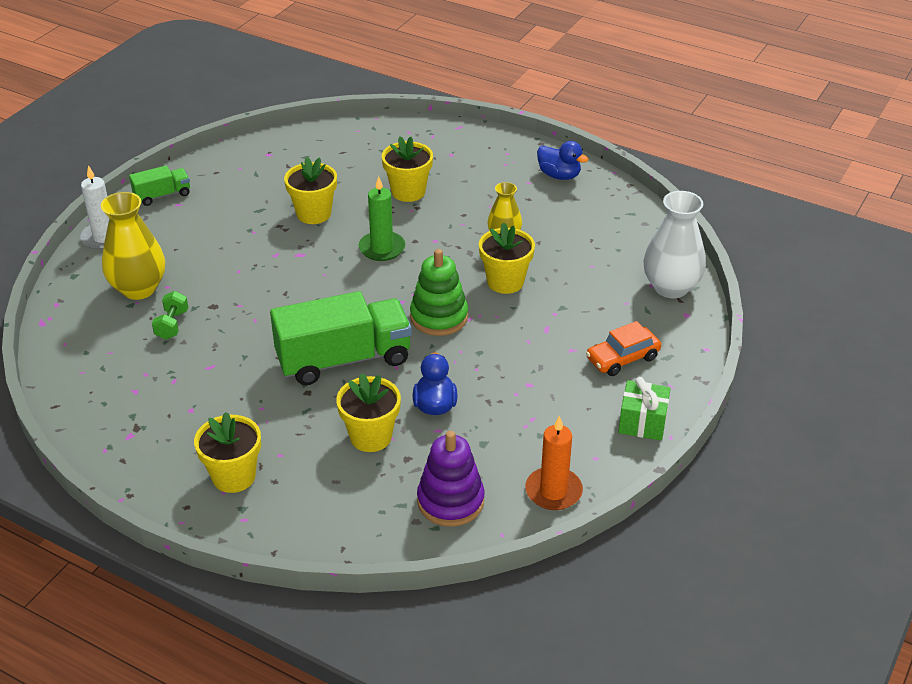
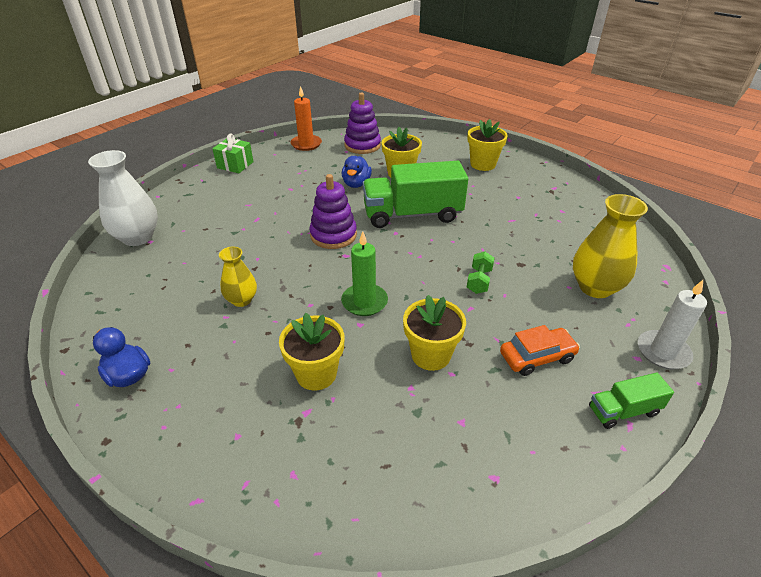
camera: 170 degrees left, 0 degrees up
green dumbbell [152,291,188,340] -> green dumbbell moved to [467,252,494,294]
green stacking toy [410,249,468,336] -> purple stacking toy [310,174,357,249]
yellow flower pot [479,222,535,294] -> none
orange car [586,321,661,376] -> orange car moved to [500,325,580,376]

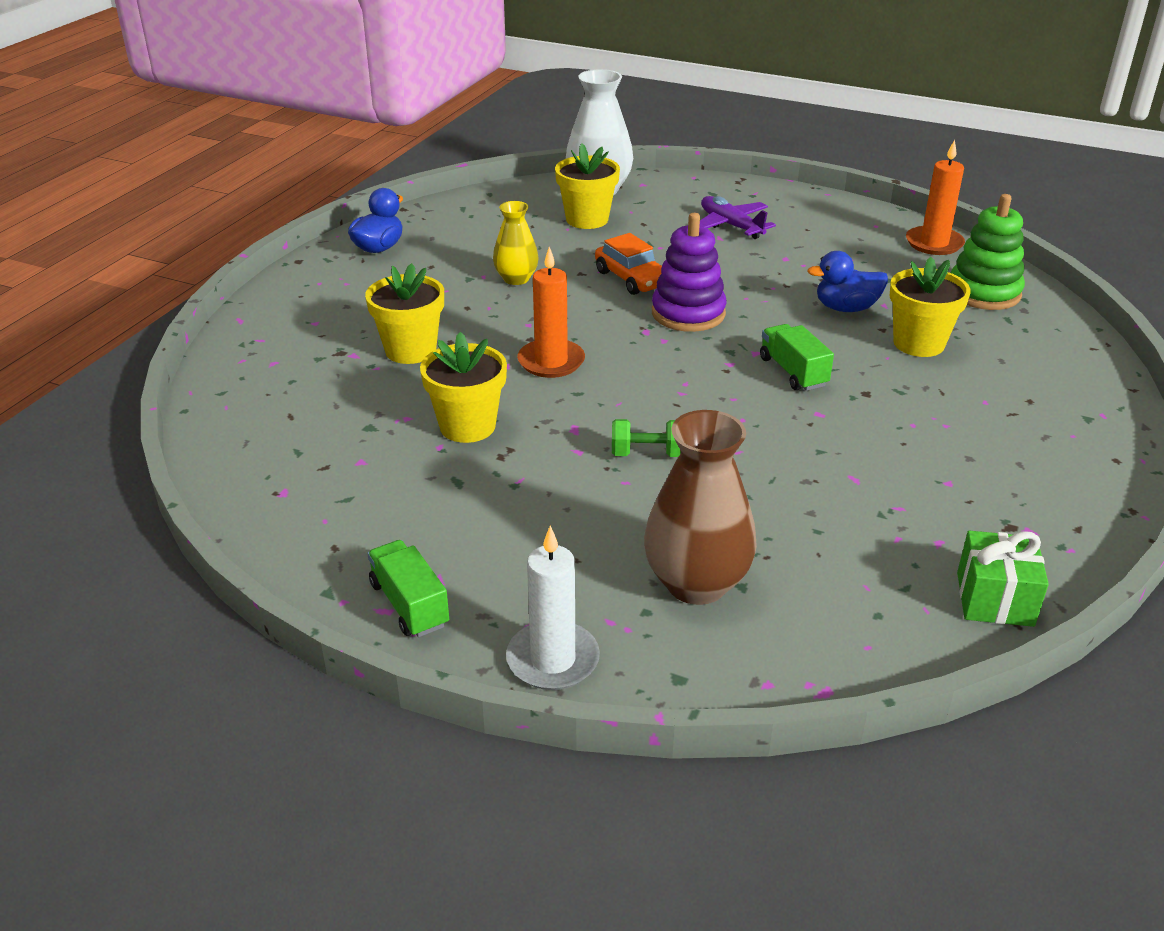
camera: 75 degrees right, 5 degrees down
green gift [212,134,253,173] -> green gift moved to [957,531,1049,627]
green candle [341,231,388,316] -> orange candle [517,247,585,378]
purple stacking toy [344,92,381,154] -> green stacking toy [951,194,1025,310]
green truck [363,161,468,228] -> green truck [760,324,834,391], size x0.49
yellow flower pot [467,119,508,171] -> yellow flower pot moved to [555,143,620,229]
orange car [500,325,580,376] -> orange car moved to [595,233,662,295]
yellow vase [573,194,648,298] -> brown vase [644,410,757,605]
none -> purple plane [700,196,776,239]

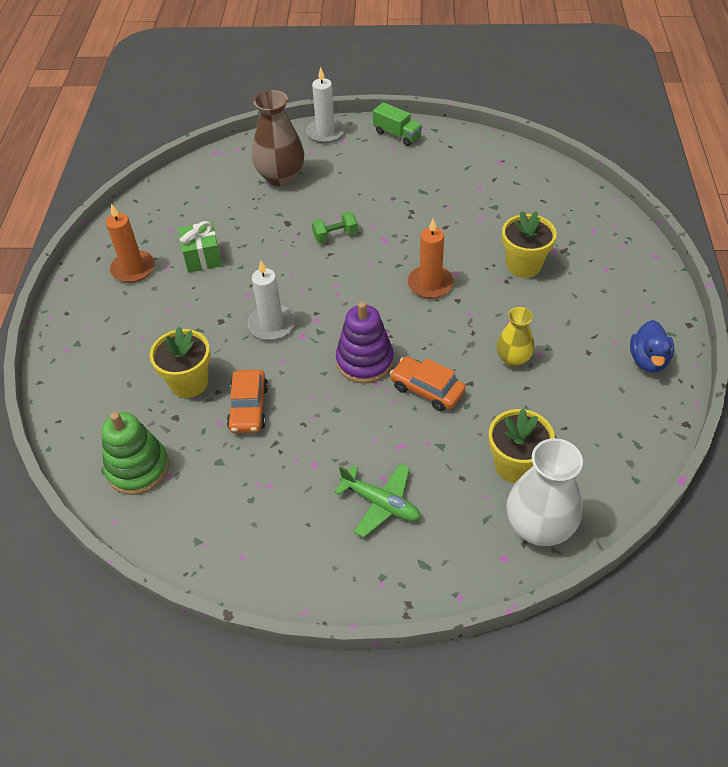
camera: 160 degrees right, 15 degrees up
yellow flower pot [420,332,507,443] -> none
purple plane [700,196,776,239] -> green plane [334,463,420,538]
green truck [760,324,834,391] -> white candle [248,260,295,340]
blue duck [807,251,888,312] -> orange car [227,370,268,433]
orange candle [906,140,965,255] -> orange candle moved to [106,204,155,283]
green gift [957,531,1049,627] -> green gift moved to [179,221,222,273]

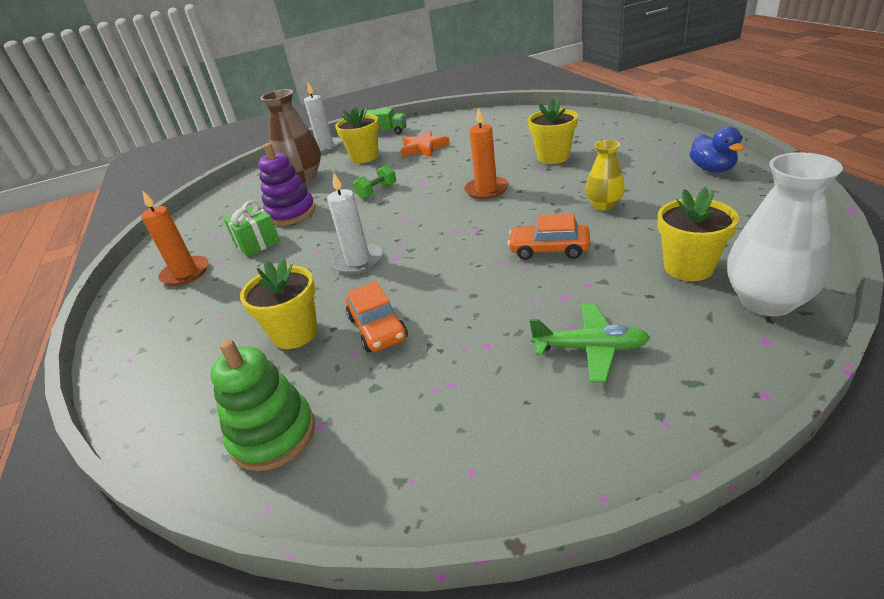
camera: 20 degrees left, 15 degrees down
purple stacking toy [336,302,394,384] -> purple stacking toy moved to [258,143,315,226]
none -> yellow flower pot [335,106,379,163]
none -> orange star [401,131,450,157]

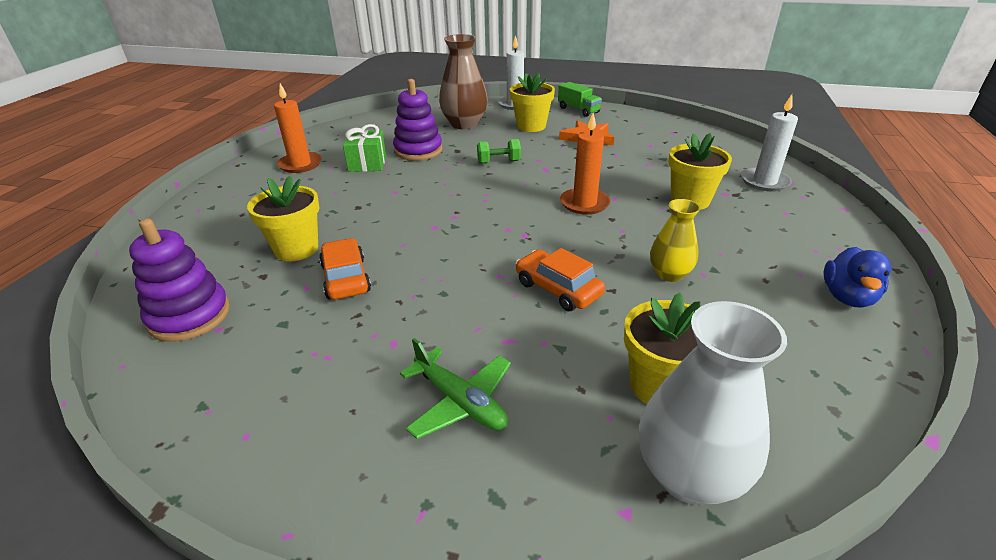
camera: 30 degrees right, 0 degrees up
green stacking toy [210,339,315,471] -> purple stacking toy [129,218,230,342]
white candle [327,172,383,274] -> white candle moved to [741,94,798,192]
orange car [346,281,408,352] -> orange car turned 150 degrees clockwise [319,238,371,300]

